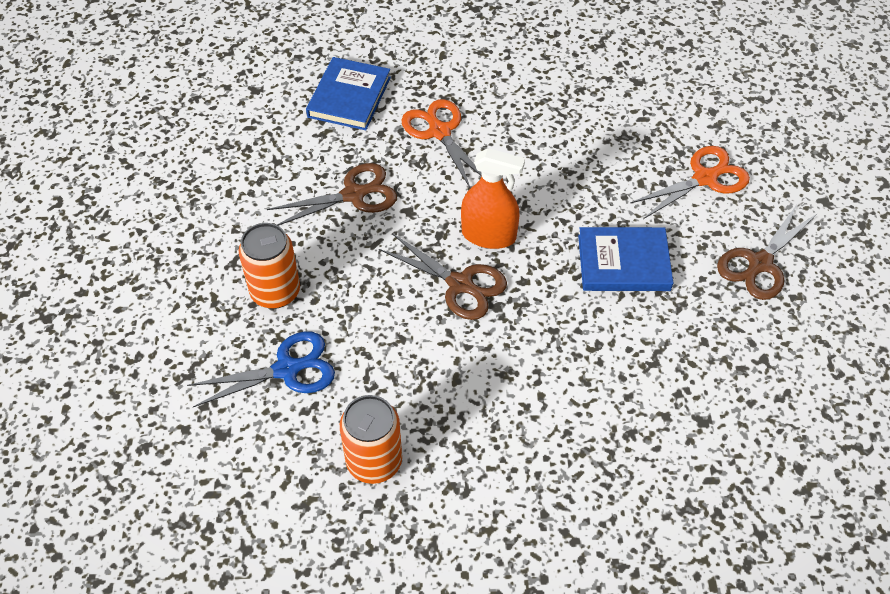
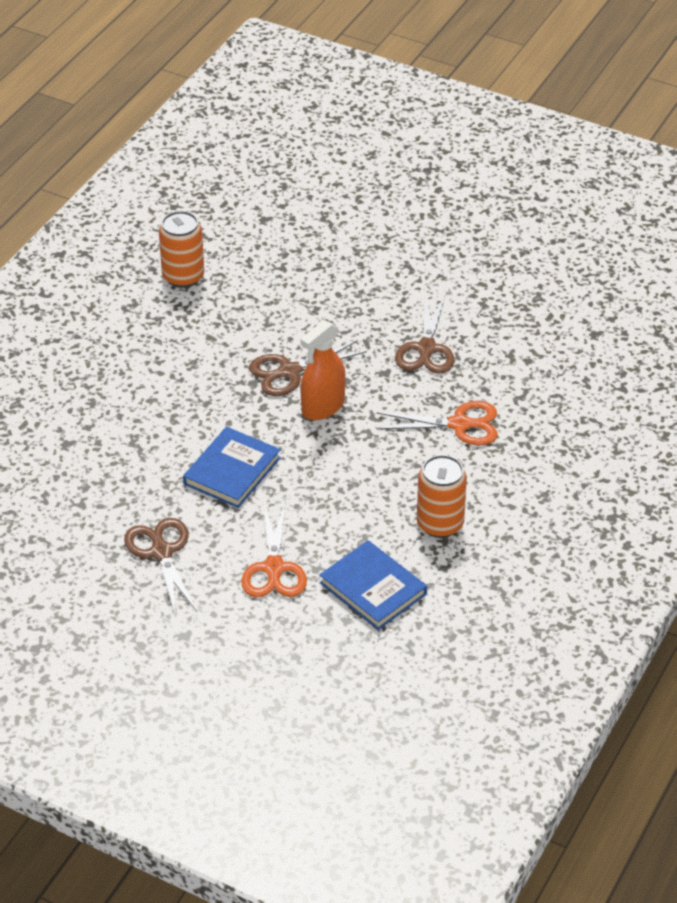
camera: 120 degrees right, 10 degrees down
blue scissors [187,331,335,407] -> none
orange can [239,223,300,309] -> orange can moved to [417,455,467,538]
blue book [306,57,391,130] -> blue book moved to [320,540,427,630]

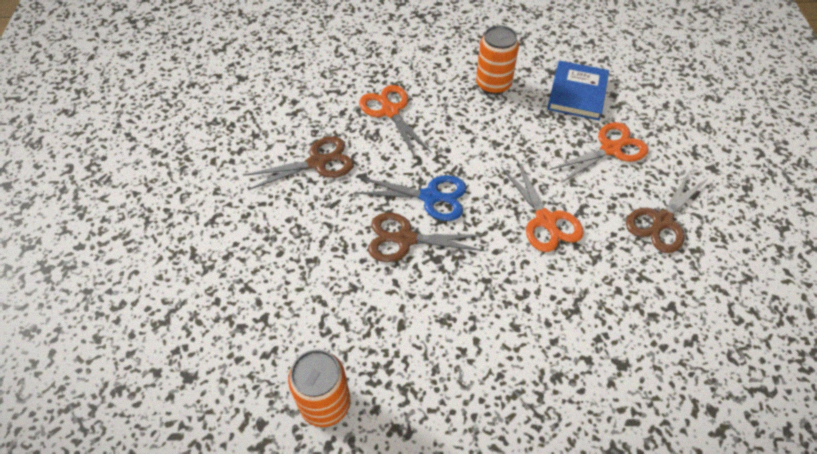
camera: 120 degrees left, 10 degrees up
blue book [183,427,281,508] -> orange scissors [501,161,584,252]
brown scissors [249,340,367,396] -> brown scissors turned 150 degrees clockwise [368,213,485,262]
orange spray bottle [300,320,346,420] -> blue scissors [355,175,467,221]

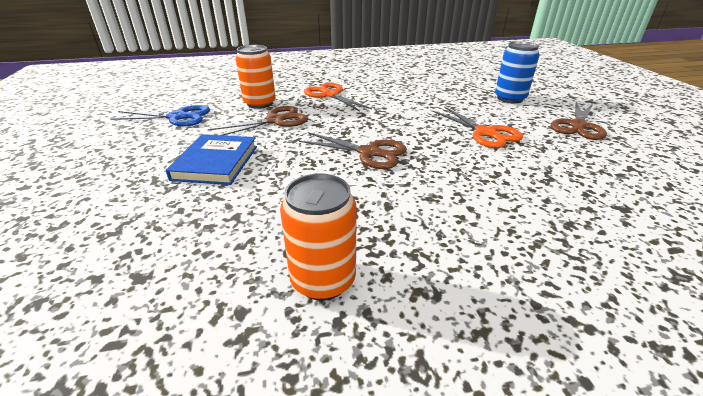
camera: 10 degrees left, 20 degrees down
blue scissors [355,175,467,221] -> blue scissors moved to [110,105,210,126]
brown scissors [368,213,485,262] -> brown scissors turned 150 degrees counterclockwise [299,132,407,169]
orange can [476,25,519,95] -> orange can moved to [235,45,276,109]
blue book [547,61,609,120] -> blue book moved to [166,134,257,185]
orange scissors [549,122,648,183] -> blue can [495,41,539,103]

